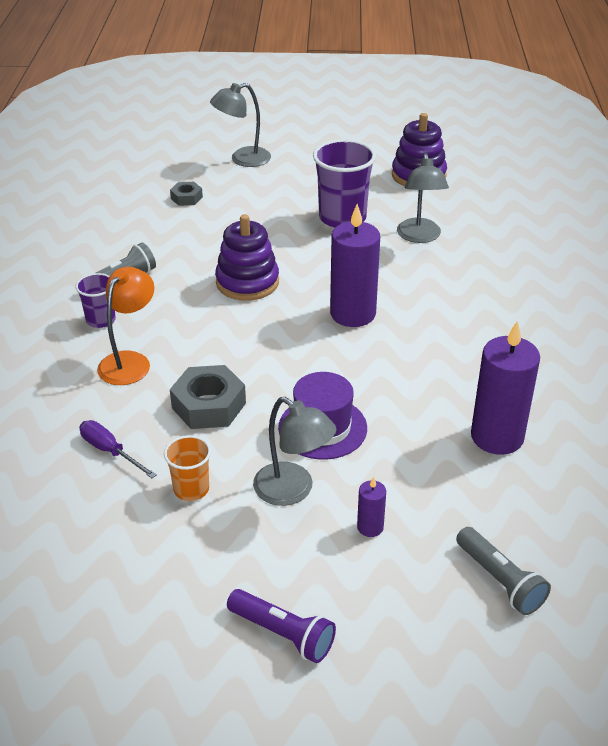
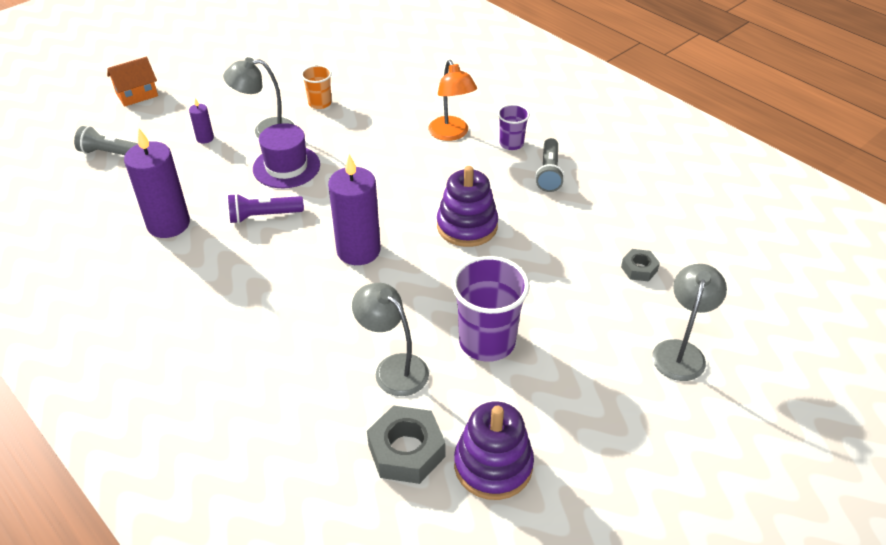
camera: 135 degrees right, 5 degrees up
purple screwdriver [79,420,157,478] -> none
grey nut [170,365,246,429] -> grey nut moved to [367,405,445,484]
purple flashlight [227,589,336,663] -> purple flashlight moved to [228,193,304,224]
none -> orange house [107,57,158,107]

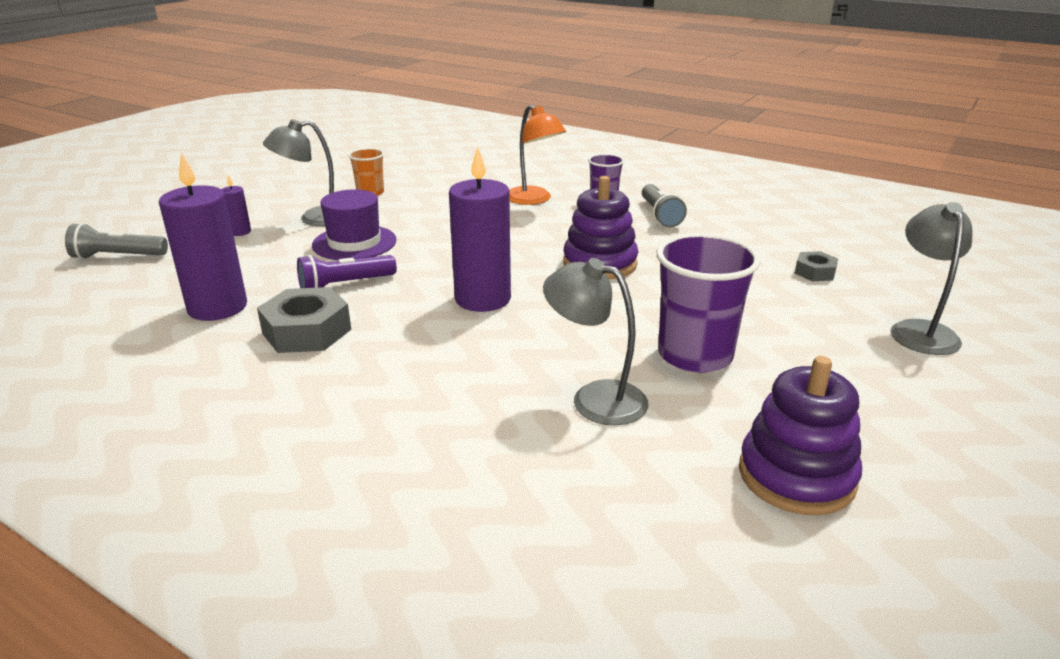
camera: 15 degrees left, 15 degrees down
orange house [107,57,158,107] -> none
grey nut [367,405,445,484] -> grey nut moved to [257,287,351,353]

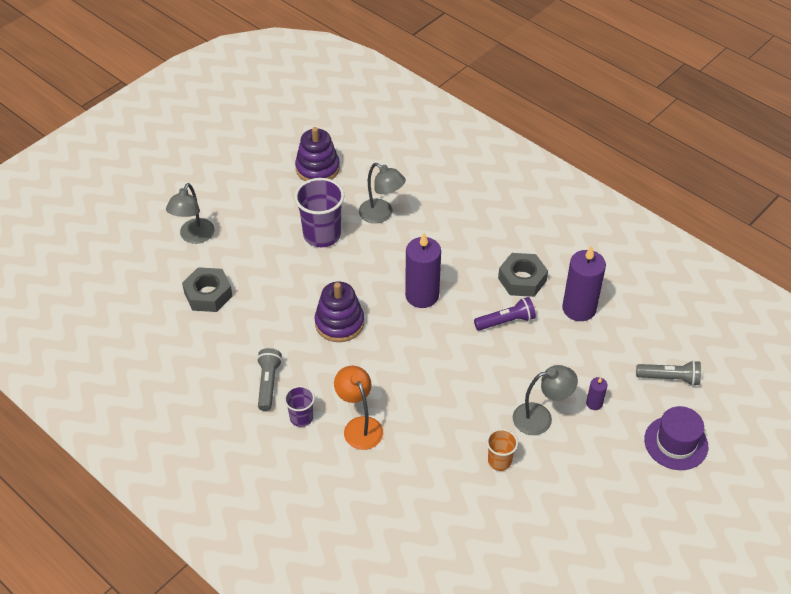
camera: 170 degrees left, 20 degrees up
purple hat [312,189,396,260] -> purple hat moved to [644,406,708,470]
grey nut [794,251,838,281] -> grey nut [182,267,233,312], size x1.79

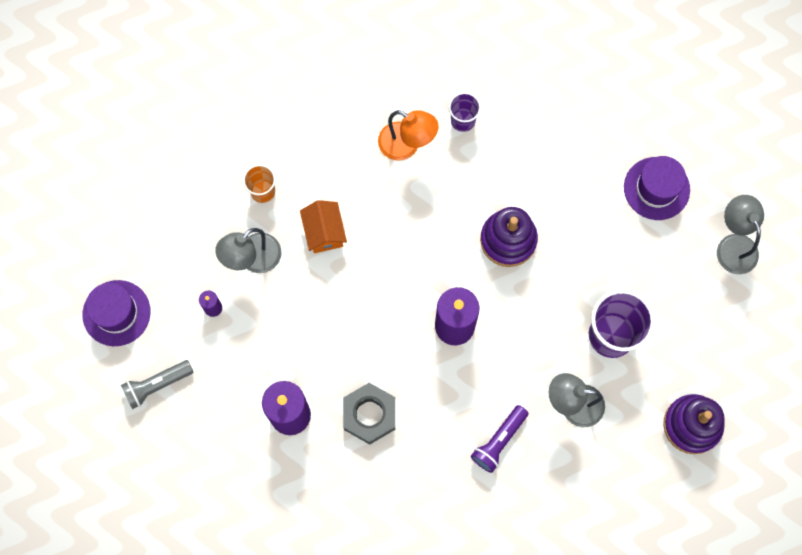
camera: 145 degrees right, 25 degrees up
grey nut [182,267,233,312] -> purple hat [624,156,690,220]
grey flashlight [257,348,282,411] -> none
purple flashlight [474,297,536,331] -> purple flashlight moved to [471,405,528,473]
none -> orange house [300,200,347,253]

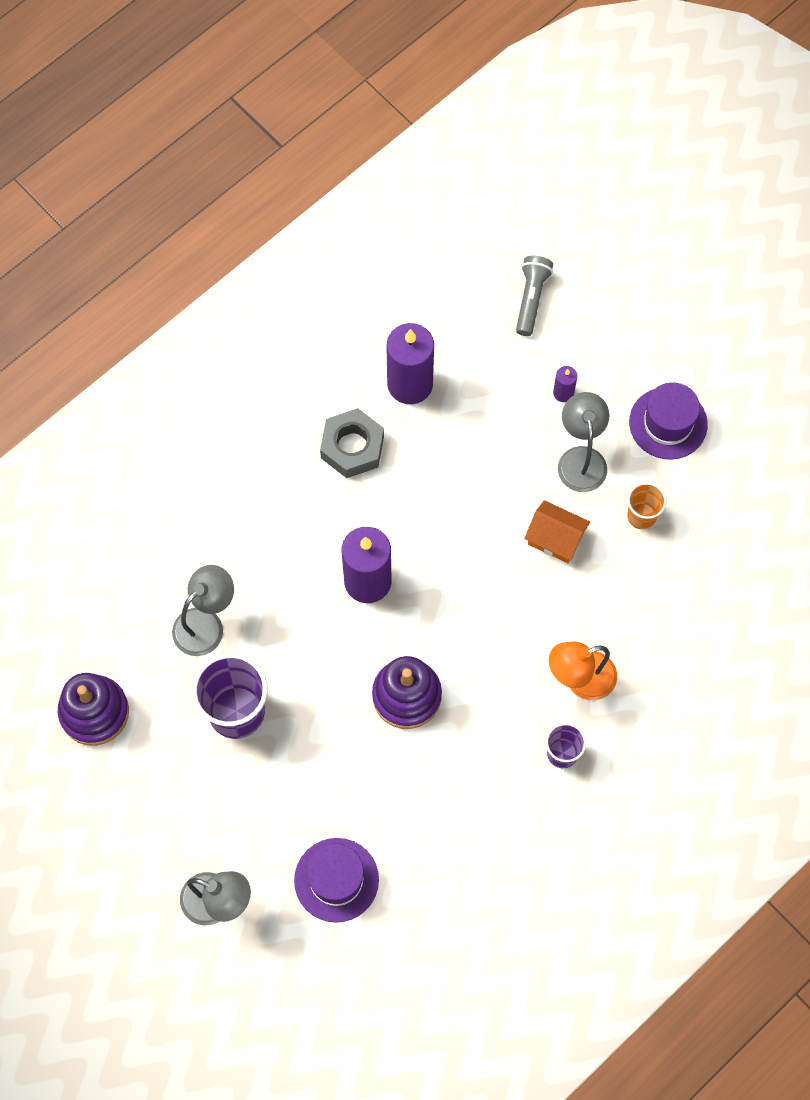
camera: 130 degrees right, 5 degrees down
purple hat [83,280,150,346] -> purple hat moved to [629,382,708,460]
purple flashlight [471,405,528,473] -> none

